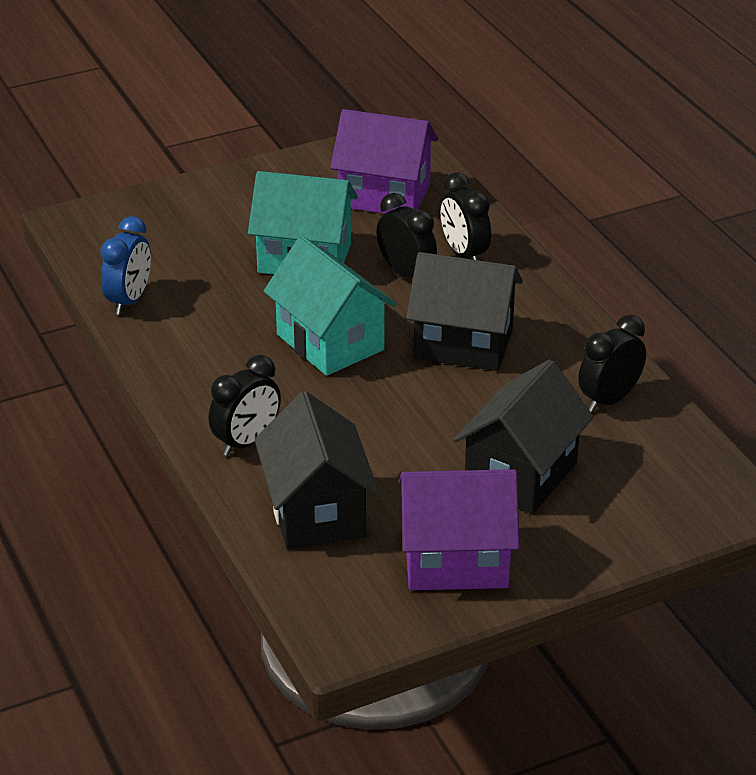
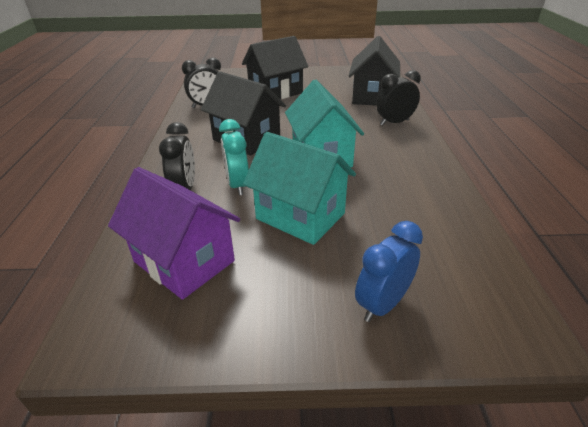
camera: 155 degrees left, 0 degrees up
blue clock [100,216,151,315] -> blue clock moved to [355,221,423,322]
black clock [376,193,437,278] -> turquoise clock [219,119,249,196]
purple house [399,469,519,590] -> none

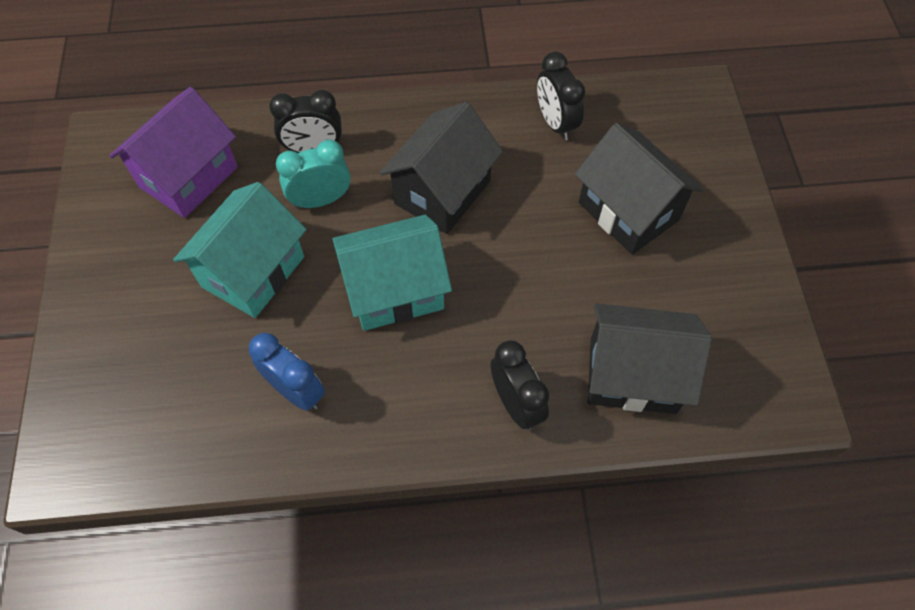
camera: 85 degrees right, 25 degrees up
blue clock [355,221,423,322] -> blue clock moved to [249,333,325,411]

